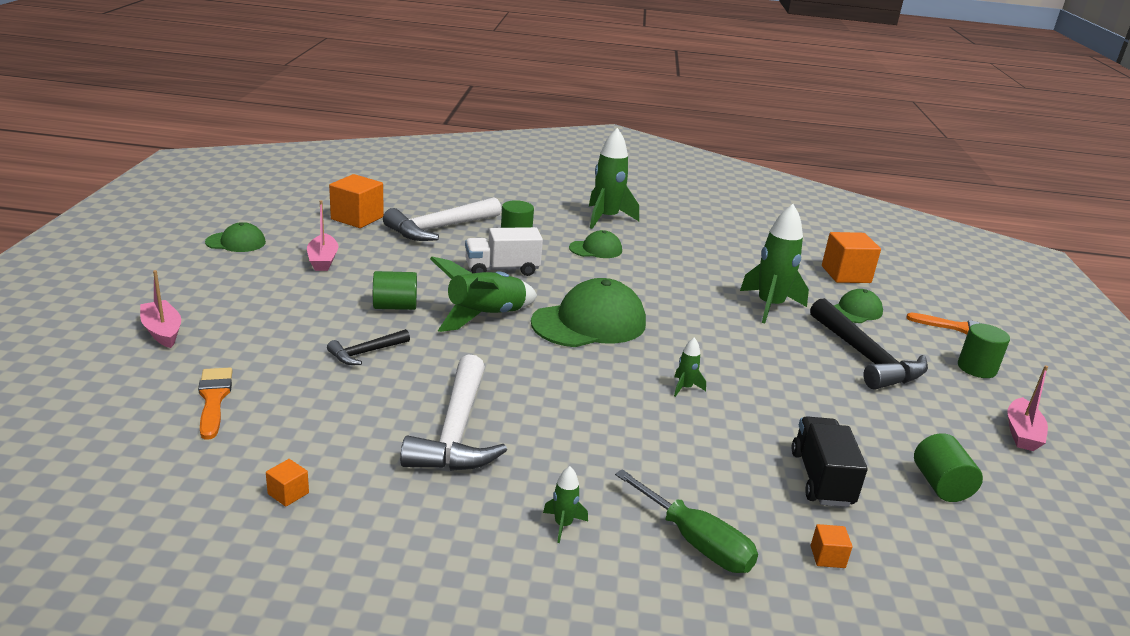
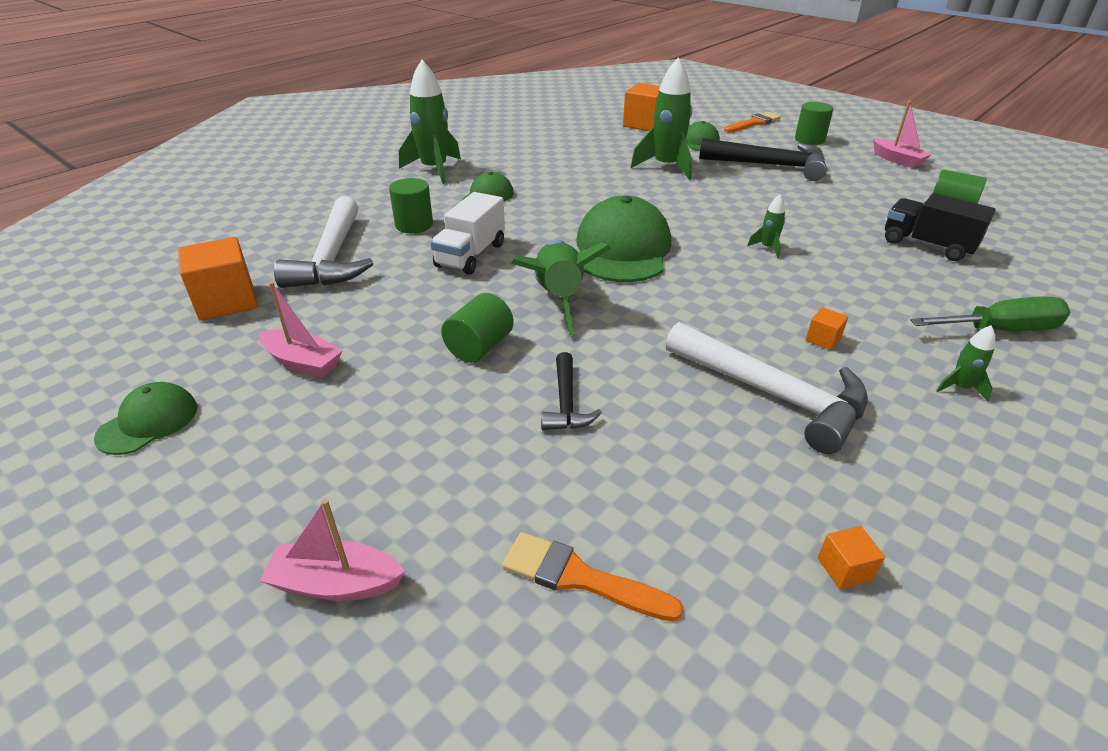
camera: 50 degrees left, 10 degrees up
orange cube [811,524,853,568] -> orange cube moved to [806,307,848,350]

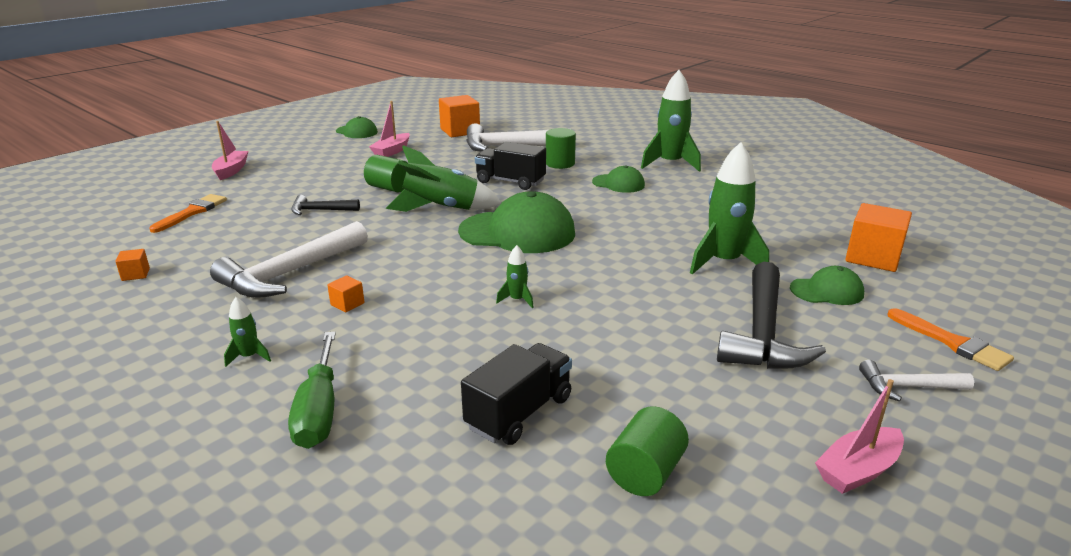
camera: 90 degrees right, 10 degrees down
white truck [430,192,505,275] -> black truck [475,142,546,190]
green cylinder [795,102,834,145] -> white hammer [859,360,974,402]

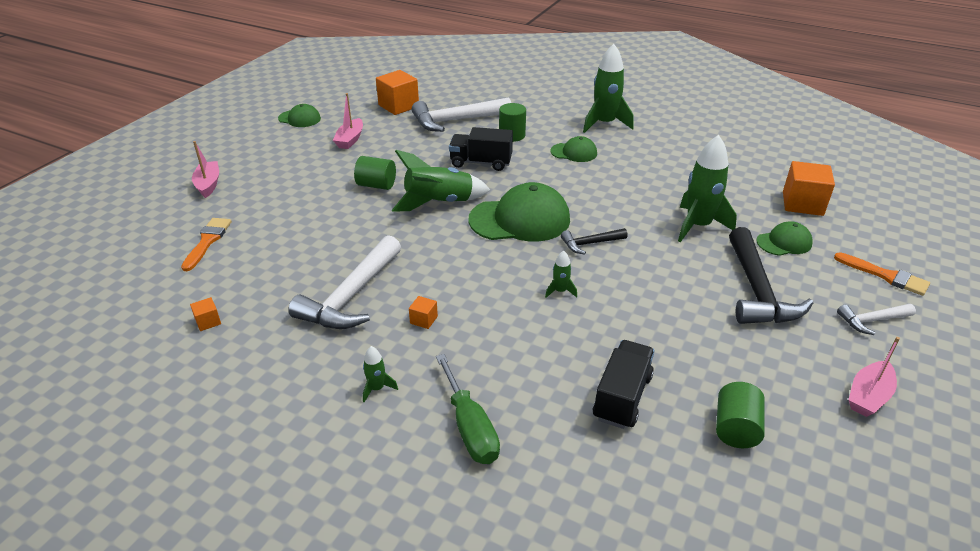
camera: 15 degrees left, 10 degrees up
black hammer [291,195,360,215] -> black hammer moved to [561,228,628,255]

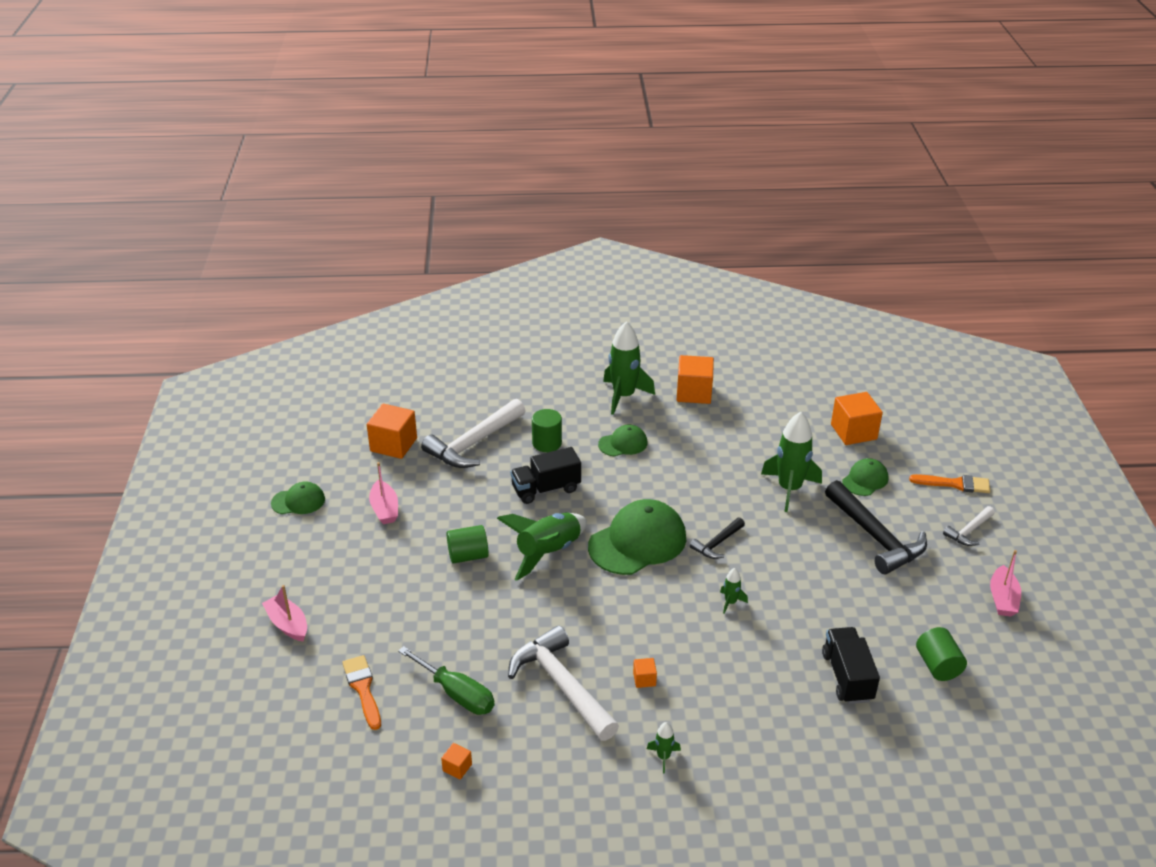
camera: 30 degrees left, 0 degrees up
white hammer [288,235,401,329] -> white hammer turned 150 degrees clockwise [508,625,619,741]
green screwdriver [436,354,500,464] -> green screwdriver moved to [398,646,495,715]
none -> orange cube [677,355,714,404]

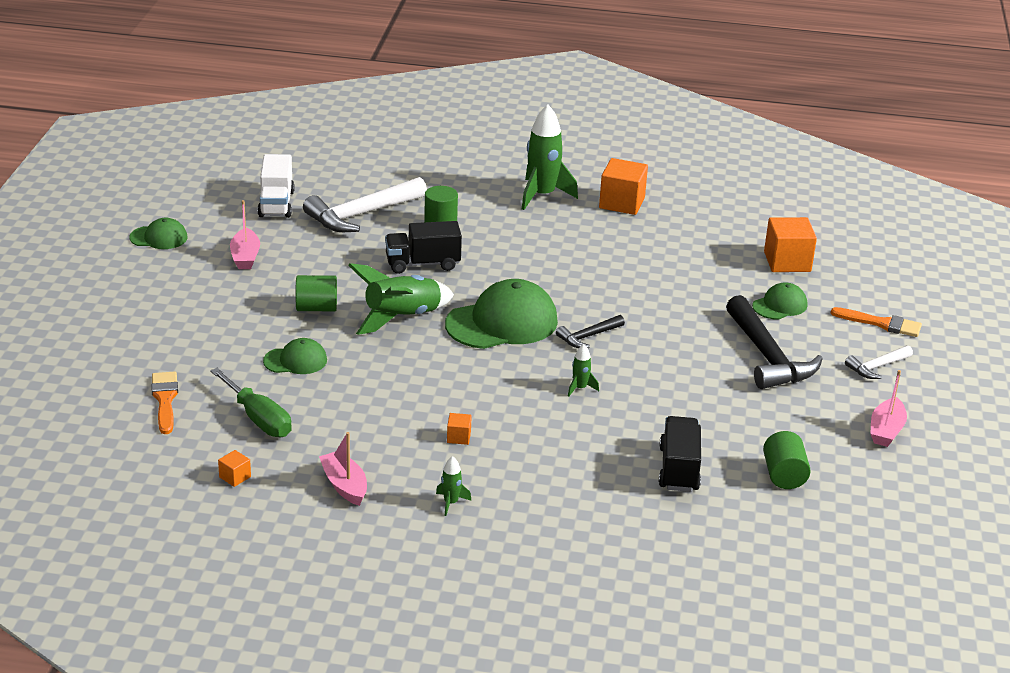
camera: 10 degrees right, 5 degrees down
pink boat [262,585,307,642] -> pink boat moved to [319,432,367,506]
orange cube [367,404,417,459] -> white truck [258,154,295,218]
white hammer [508,625,619,741] -> none
green cap [598,425,648,456] -> green cap moved to [263,338,327,374]
green rocket [761,412,822,512] -> none

